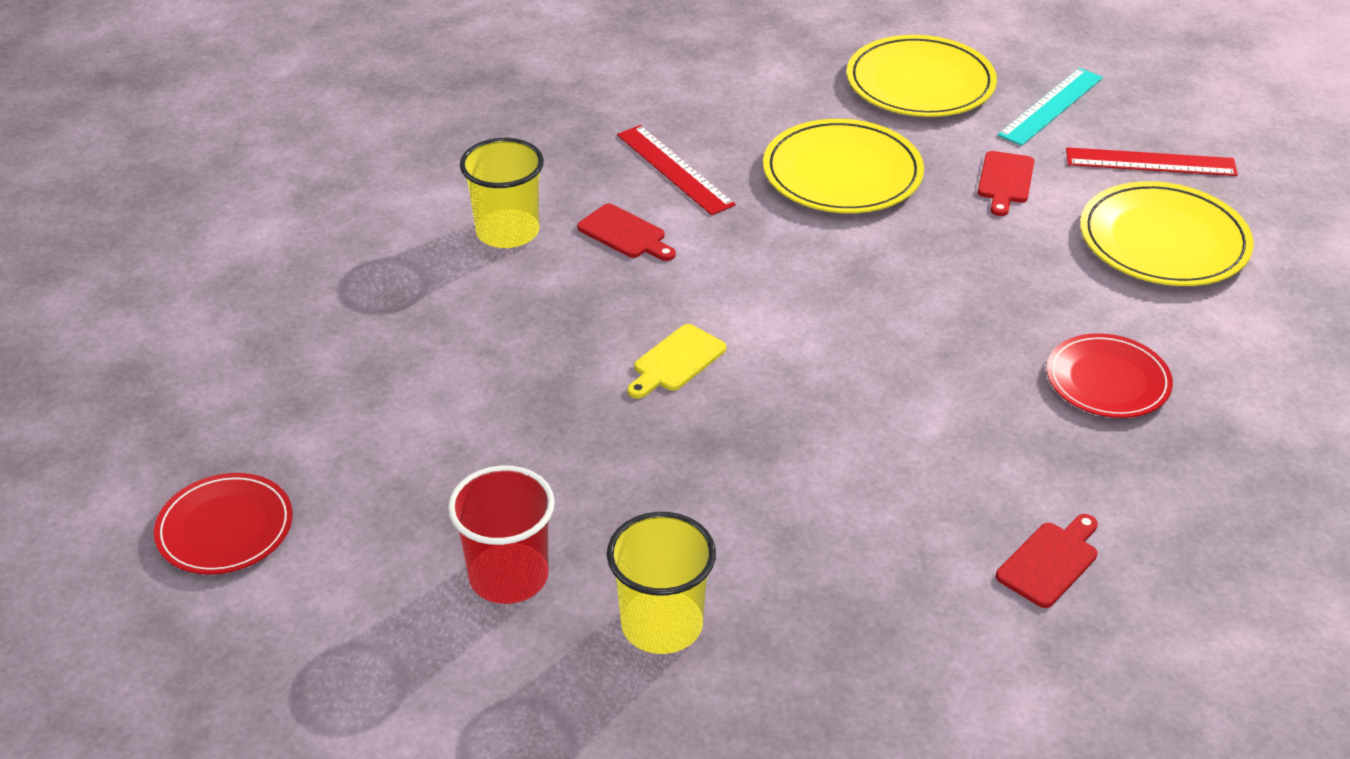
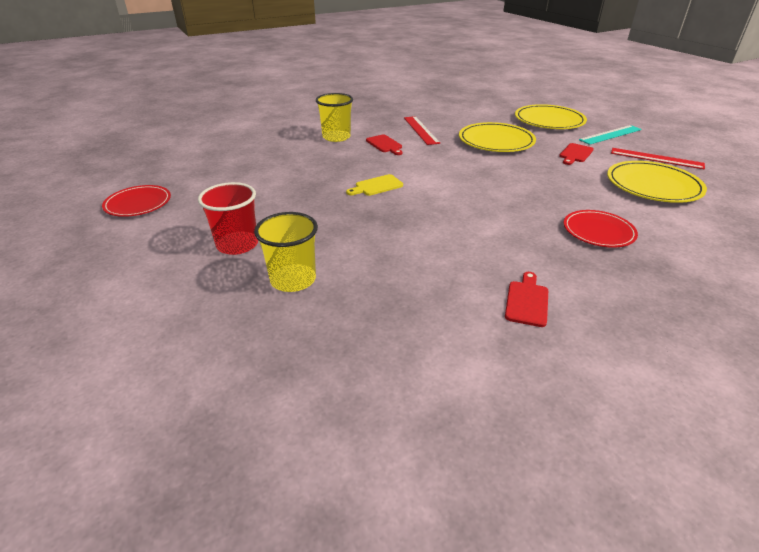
camera: 20 degrees right, 5 degrees down
red cutting board [996,514,1098,608] -> red cutting board turned 45 degrees counterclockwise [505,272,548,327]

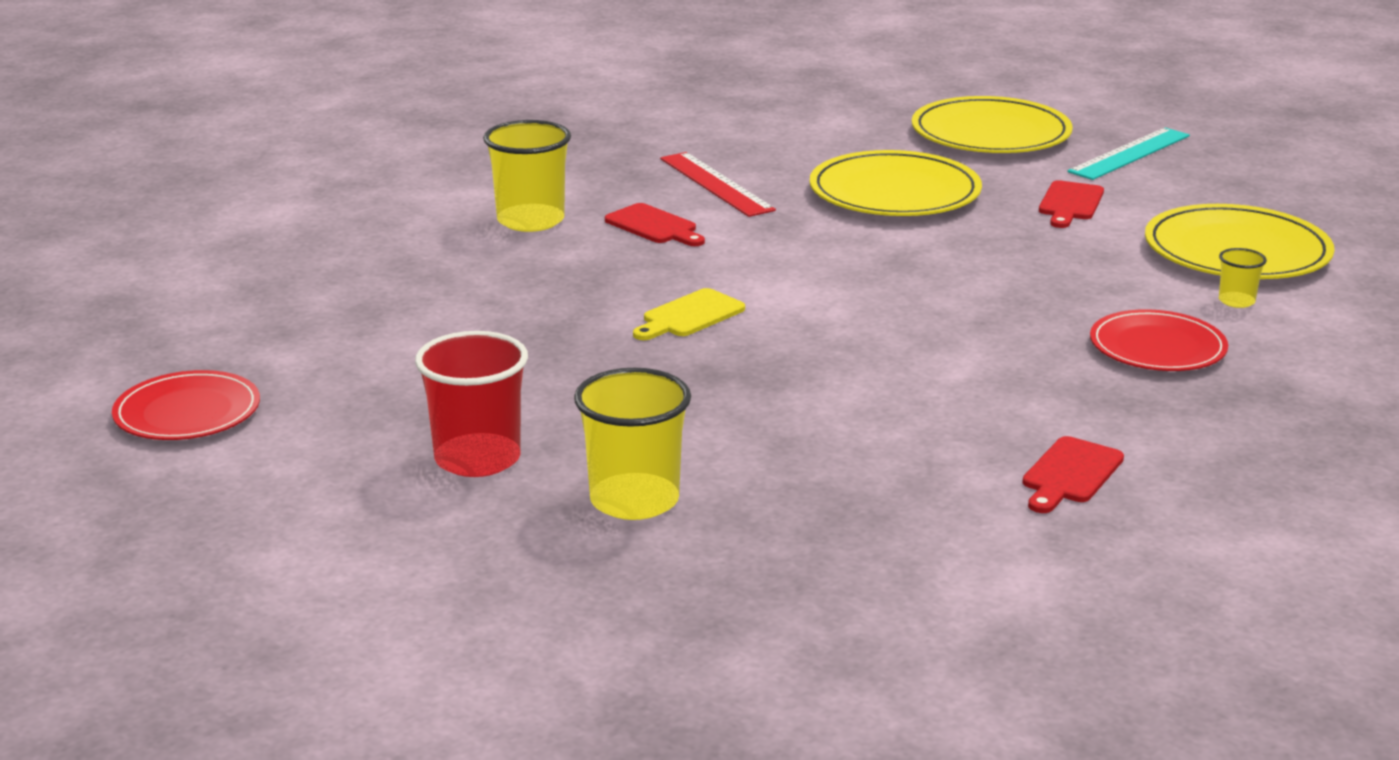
camera: 15 degrees left, 10 degrees down
red cutting board [505,272,548,327] -> red cutting board turned 150 degrees counterclockwise [1022,436,1124,513]
red ruler [611,148,705,170] -> none
none -> yellow cup [1219,248,1267,308]

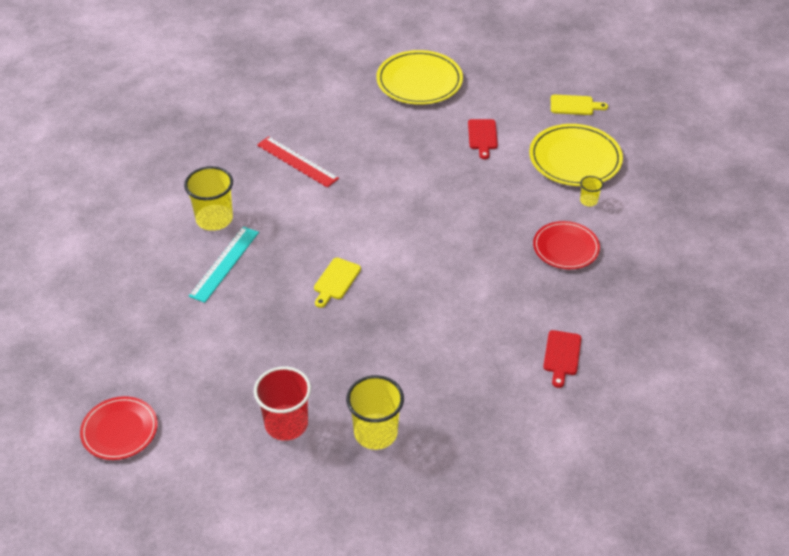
camera: 20 degrees left, 20 degrees up
red cutting board [605,203,705,246] -> none
yellow plate [810,150,982,216] -> none
turquoise ruler [1067,128,1190,180] -> turquoise ruler moved to [189,227,259,303]
none -> yellow cutting board [551,95,608,115]

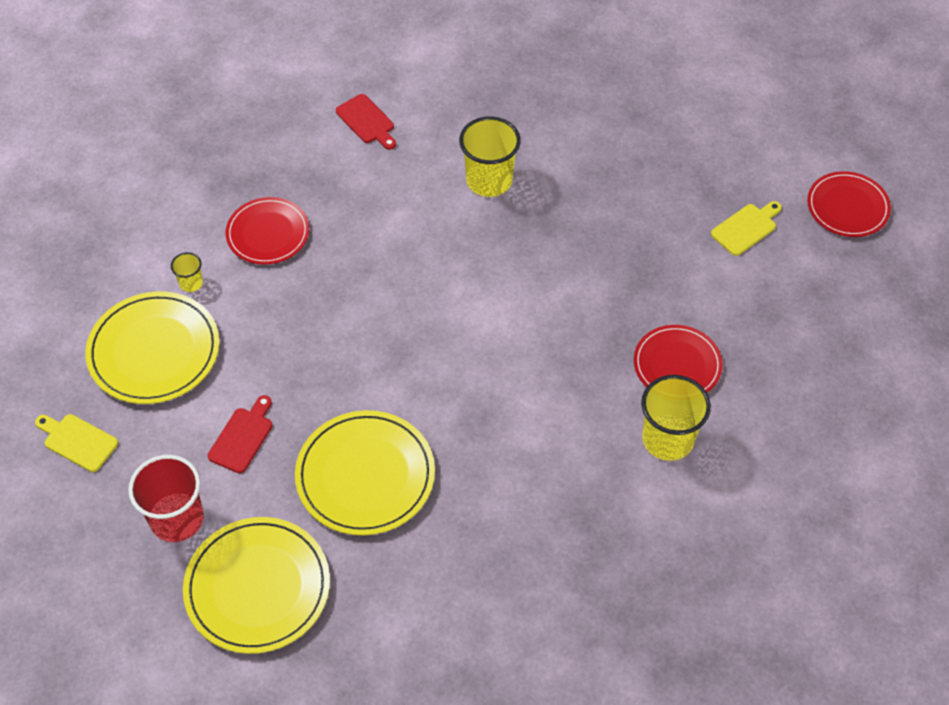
camera: 155 degrees left, 10 degrees up
turquoise ruler [189,227,259,303] -> red plate [634,325,723,393]
red cup [254,367,311,441] -> red cup moved to [128,455,204,542]
red ruler [257,136,339,188] -> none
yellow cutting board [314,258,361,308] -> yellow cutting board moved to [711,201,782,256]
yellow cup [346,375,404,450] -> yellow cup moved to [459,116,521,197]
red cutting board [543,330,581,388] -> red cutting board turned 105 degrees clockwise [336,94,396,150]
none -> yellow plate [295,410,435,535]

